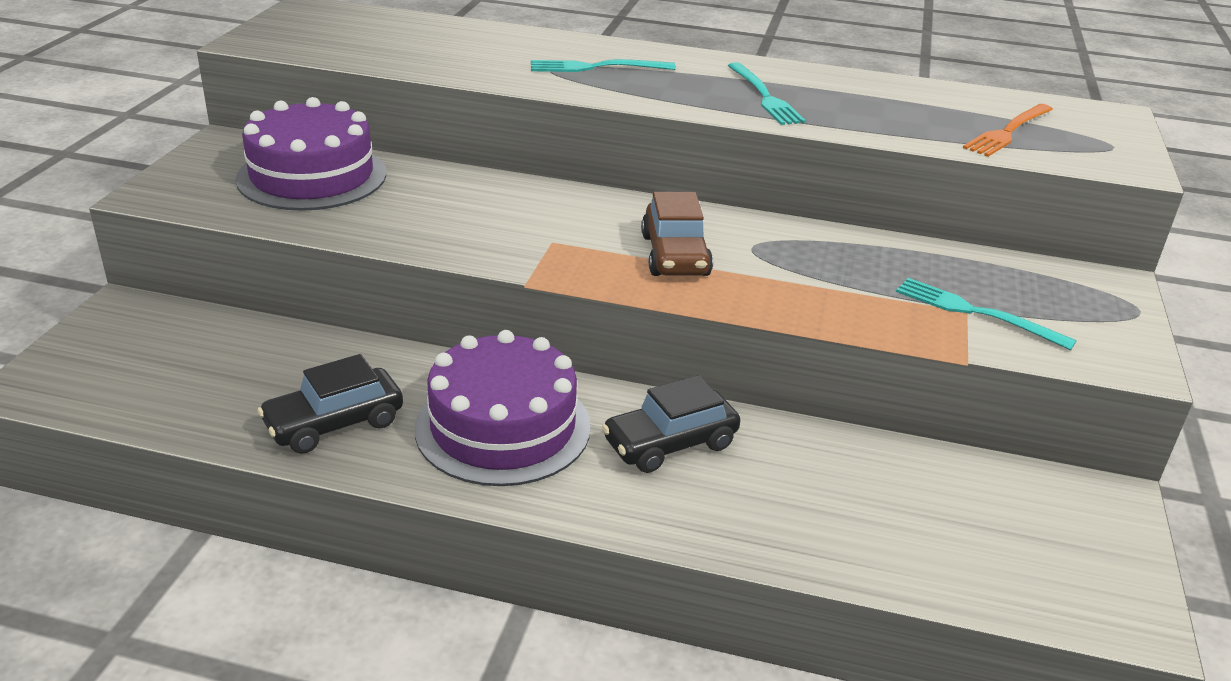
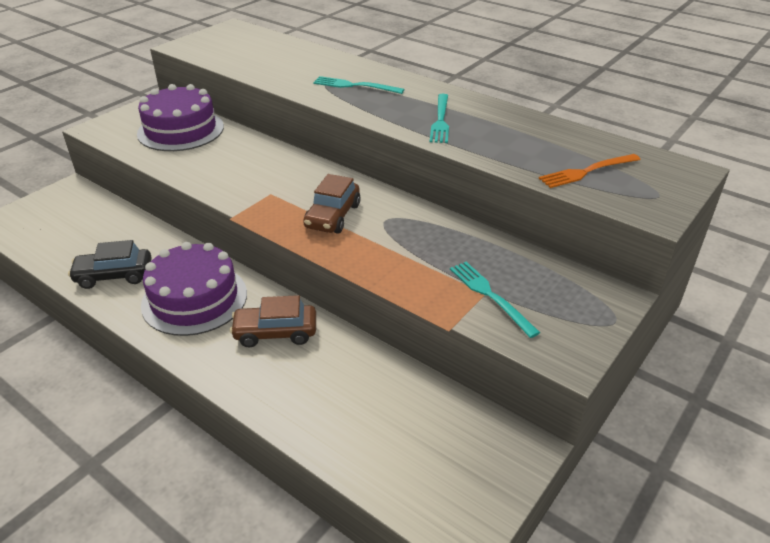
camera: 25 degrees right, 5 degrees up
black car [602,375,740,473] -> brown car [230,295,316,347]

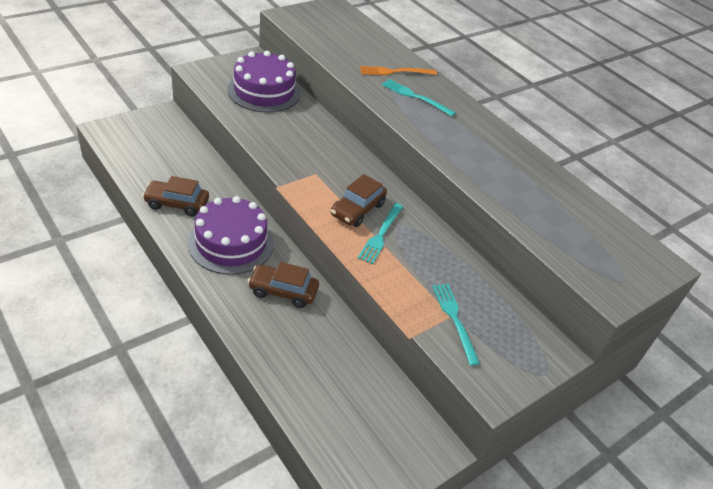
camera: 10 degrees right, 5 degrees up
black car [68,240,152,289] -> brown car [142,176,209,217]
turquoise fork [430,94,449,143] -> turquoise fork moved to [358,203,403,264]
orange fork [539,154,641,188] -> orange fork moved to [360,66,437,75]

